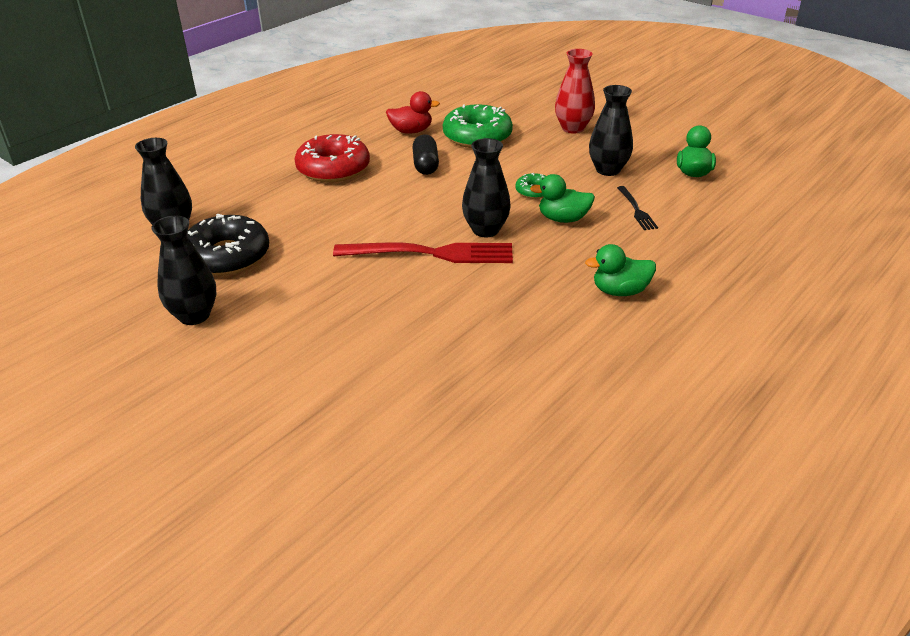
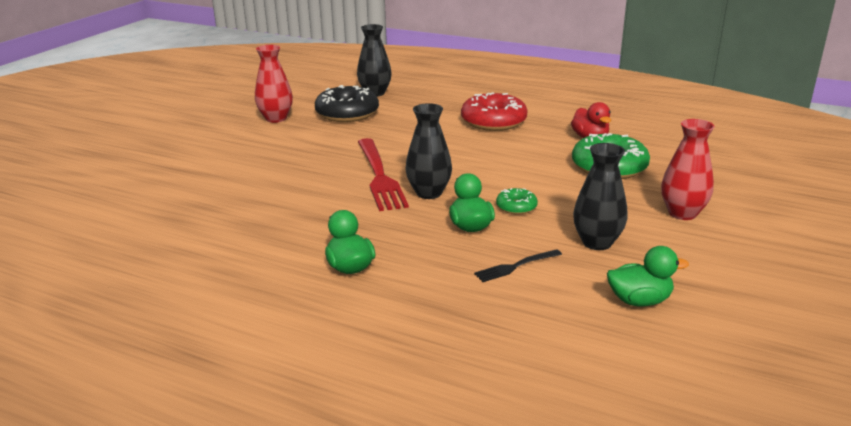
camera: 75 degrees right, 10 degrees down
black vase [152,216,216,325] -> red vase [255,45,293,123]
black capsule [412,134,439,175] -> none

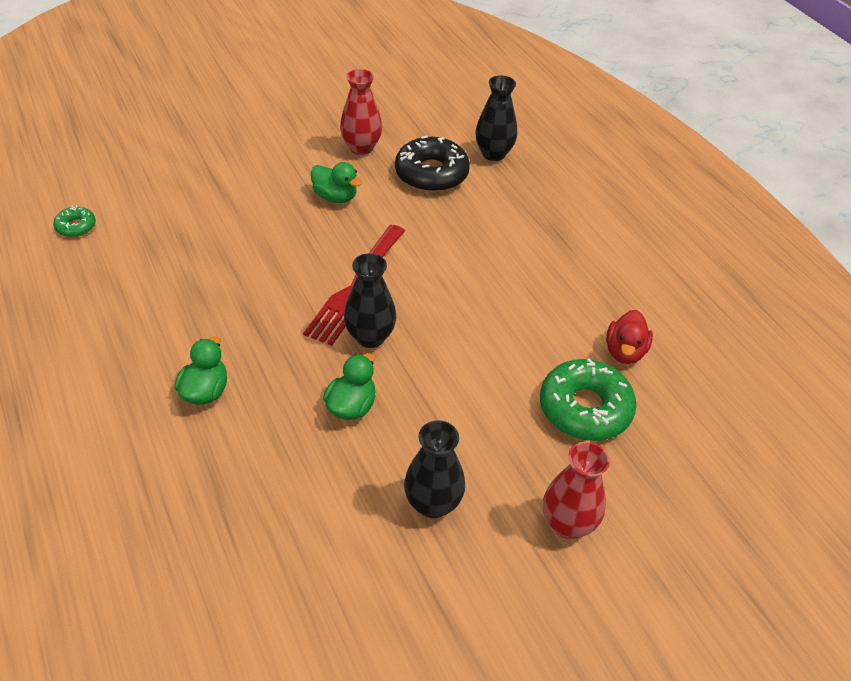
camera: 35 degrees right, 20 degrees up
red donut [461,92,528,131] -> none
black fork [474,249,562,282] -> none
green donut [496,188,538,214] -> green donut moved to [53,205,96,237]
green duck [607,246,689,306] -> green duck moved to [311,162,362,203]

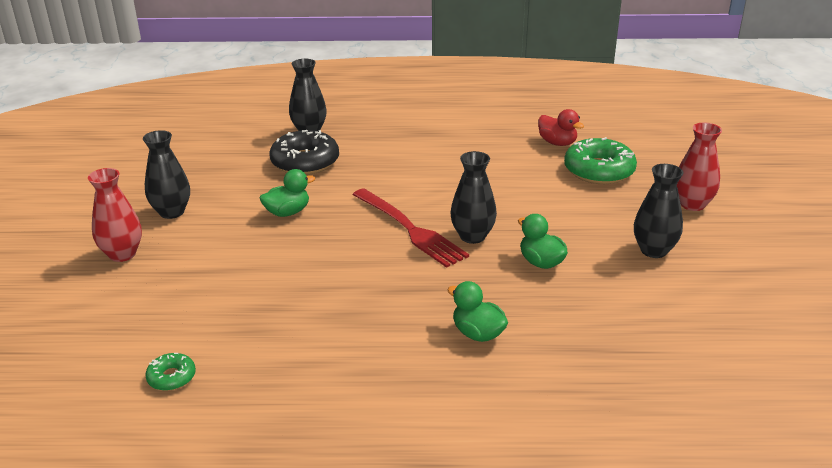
camera: 60 degrees left, 15 degrees down
red vase [340,69,382,155] -> red vase moved to [88,168,142,262]
none -> black vase [143,130,190,219]

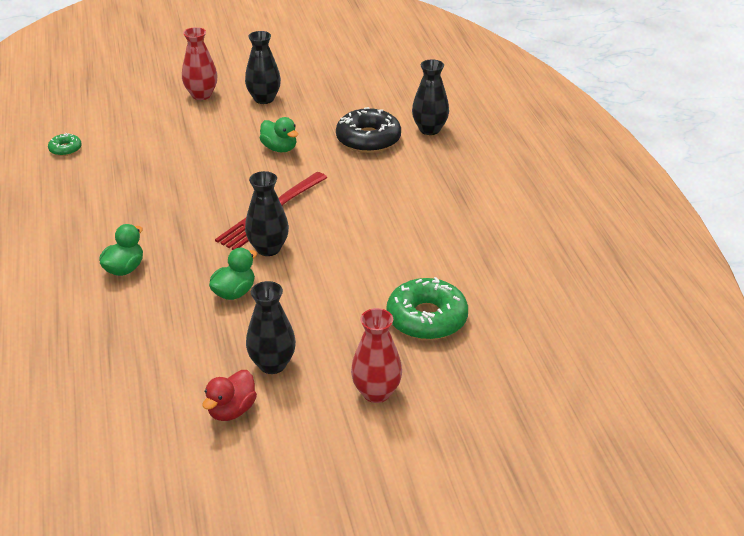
camera: 75 degrees right, 5 degrees up
red duck [538,109,584,146] -> red duck moved to [202,370,257,421]

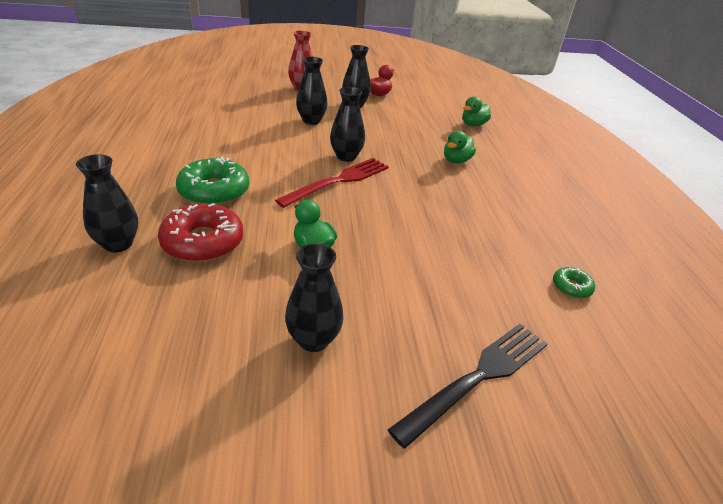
camera: 175 degrees left, 0 degrees up
red vase [182,27,217,100] -> none
green duck [209,248,257,300] -> green duck moved to [462,96,491,126]
black donut [336,107,401,153] -> red donut [158,203,244,262]
green donut [386,277,468,340] -> green donut moved to [176,156,249,205]
none -> black vase [296,57,328,125]
none -> black fork [388,324,548,449]

